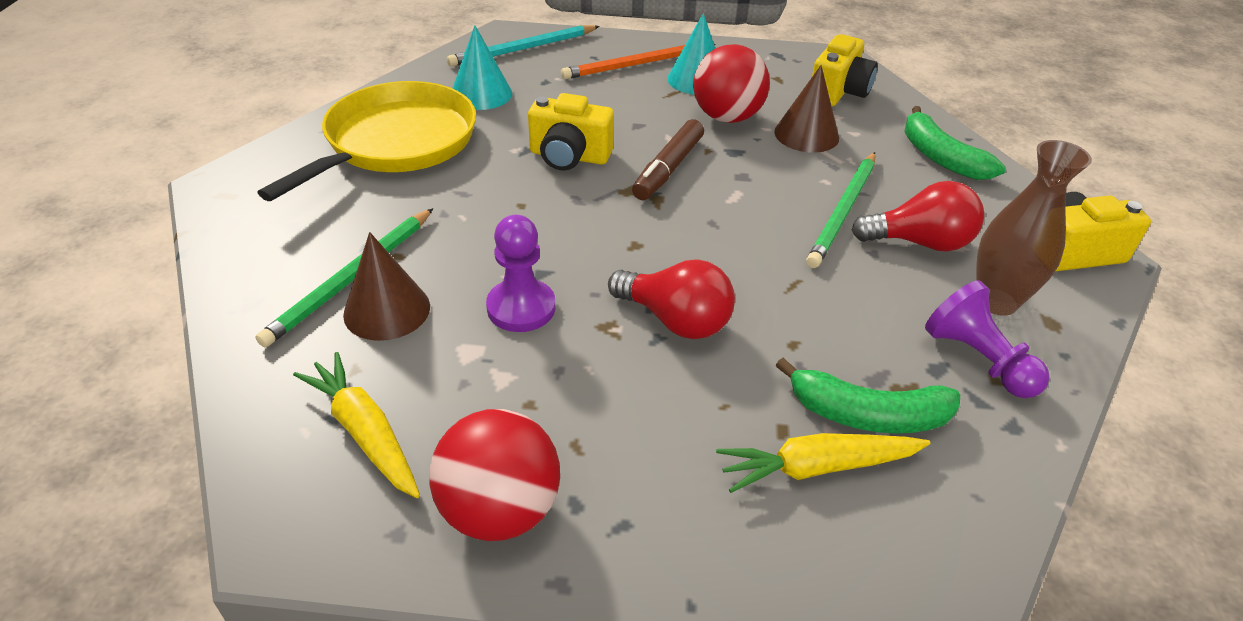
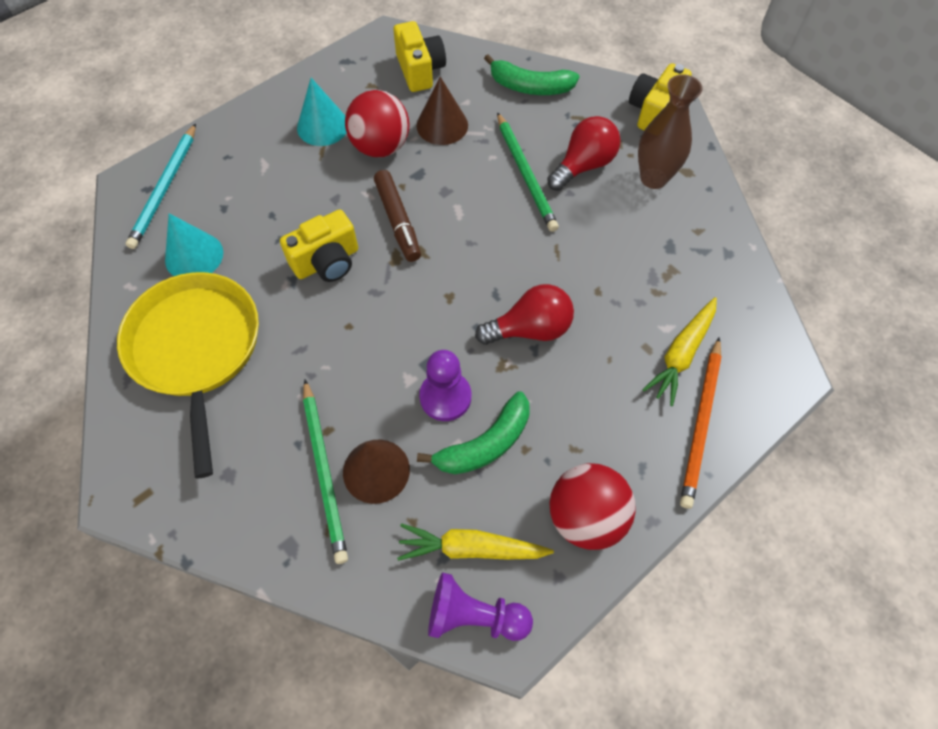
camera: 45 degrees left, 20 degrees up
orange pencil [561,44,715,79] -> orange pencil moved to [680,337,722,509]
green banana [776,358,960,434] -> green banana moved to [417,391,530,474]
purple pawn [925,280,1050,398] -> purple pawn moved to [428,572,533,641]

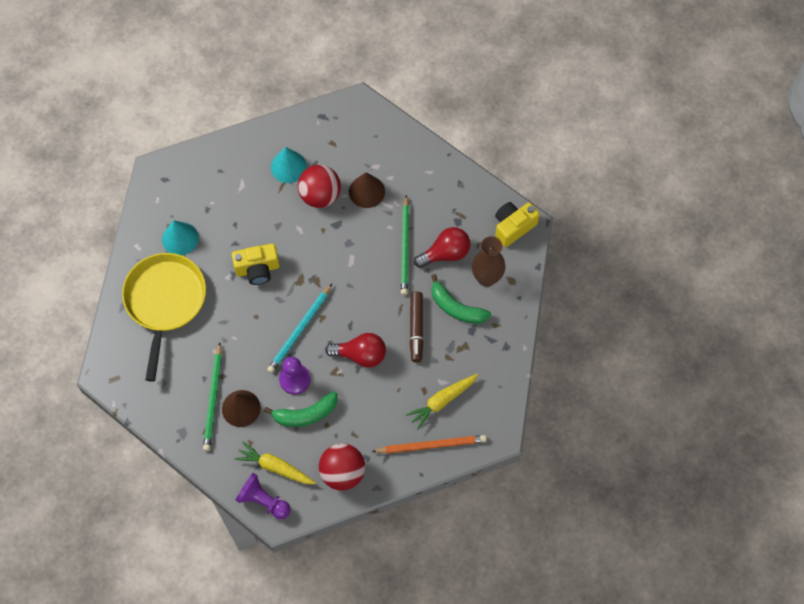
camera: 20 degrees right, 5 degrees up
turquoise pencil [126,123,196,249] -> turquoise pencil moved to [267,284,332,373]
brown marker [374,170,421,262] -> brown marker moved to [410,291,424,363]
yellow camera [393,21,446,92] -> none
green banana [484,54,580,95] -> green banana moved to [431,274,491,324]
orange pencil [680,337,722,509] -> orange pencil turned 135 degrees counterclockwise [371,435,487,454]

